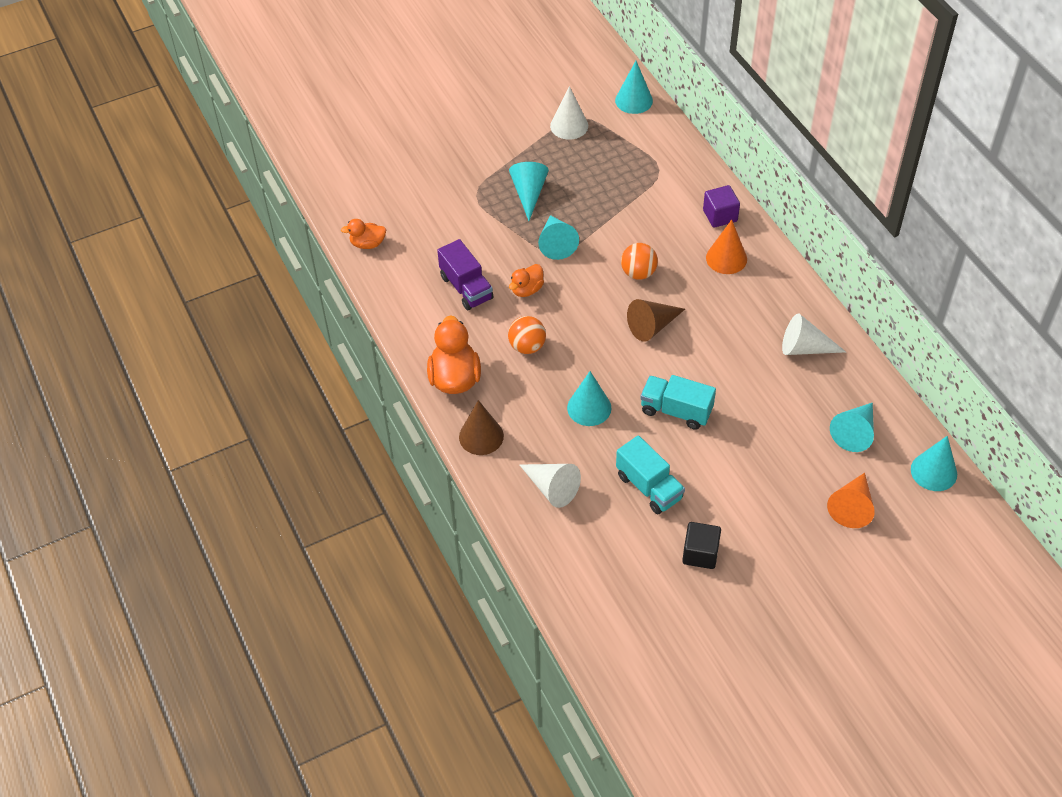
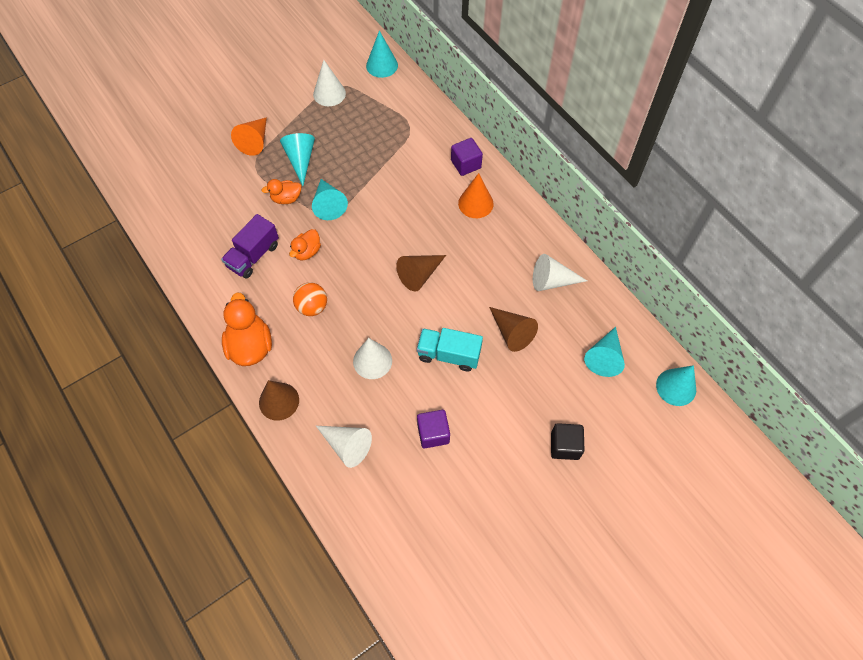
camera: 10 degrees left, 10 degrees up
orange duck [341,219,386,249] -> orange duck moved to [261,179,301,204]
purple truck [437,239,494,310] -> purple truck turned 75 degrees clockwise [221,214,279,278]
turquoise cone [567,371,611,426] -> white cone [353,338,392,379]
turquoise truck [616,435,685,515] -> purple cube [417,410,450,449]
orange ball [621,243,658,280] -> none
black cube [682,522,721,569] -> black cube moved to [551,423,585,460]
orange cone [827,473,875,528] -> orange cone moved to [231,117,267,156]
none -> brown cone [489,307,538,352]

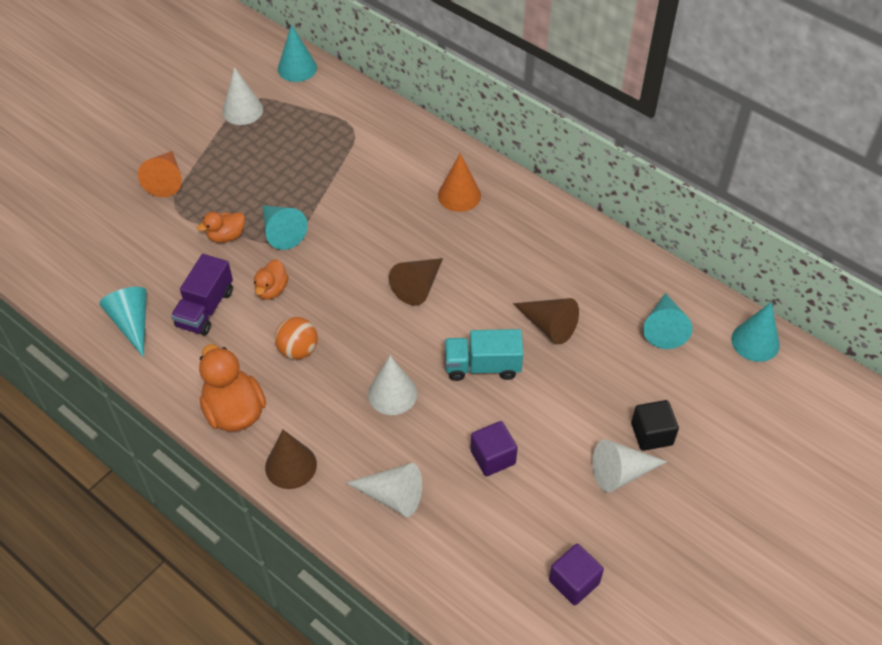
camera: 15 degrees left, 10 degrees down
turquoise cone [280,133,315,186] -> turquoise cone moved to [99,287,147,357]
purple cube [451,138,483,176] -> purple cube moved to [549,544,604,605]
white cone [533,254,587,291] -> white cone moved to [592,439,667,492]

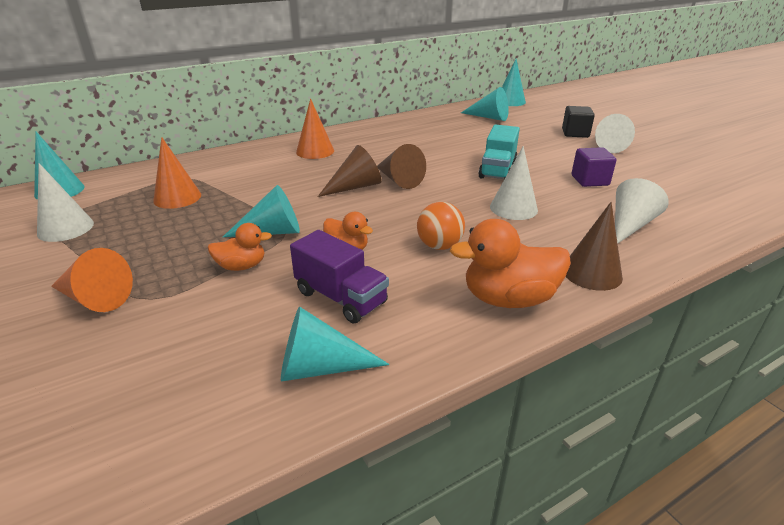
camera: 70 degrees left, 20 degrees down
orange duck [197,212,245,243] -> orange duck turned 90 degrees counterclockwise [207,223,272,271]
brown cone [513,298,579,345] -> brown cone moved to [318,145,382,197]
purple cube [549,544,604,605] -> none
none -> orange cone [153,137,201,209]

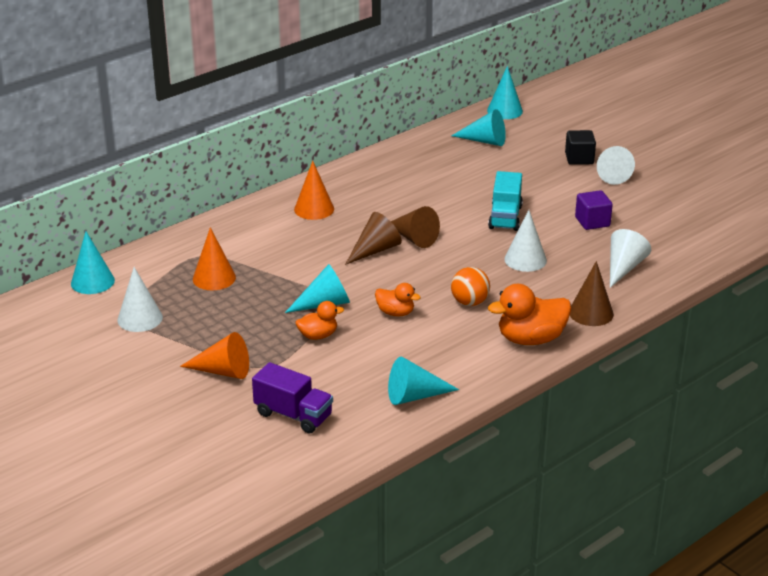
camera: 10 degrees left, 0 degrees up
purple truck [290,230,389,323] -> purple truck moved to [252,362,333,434]

